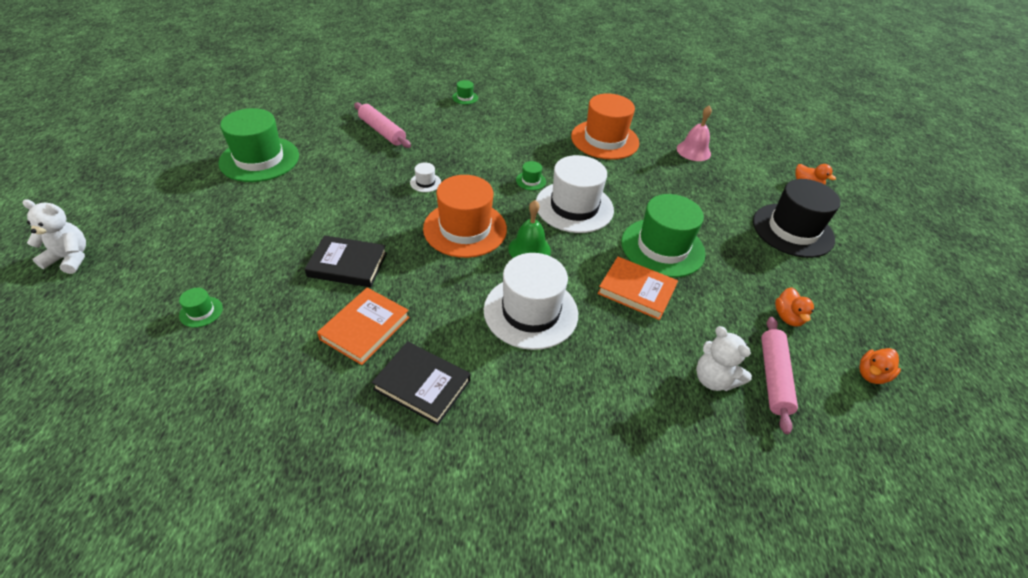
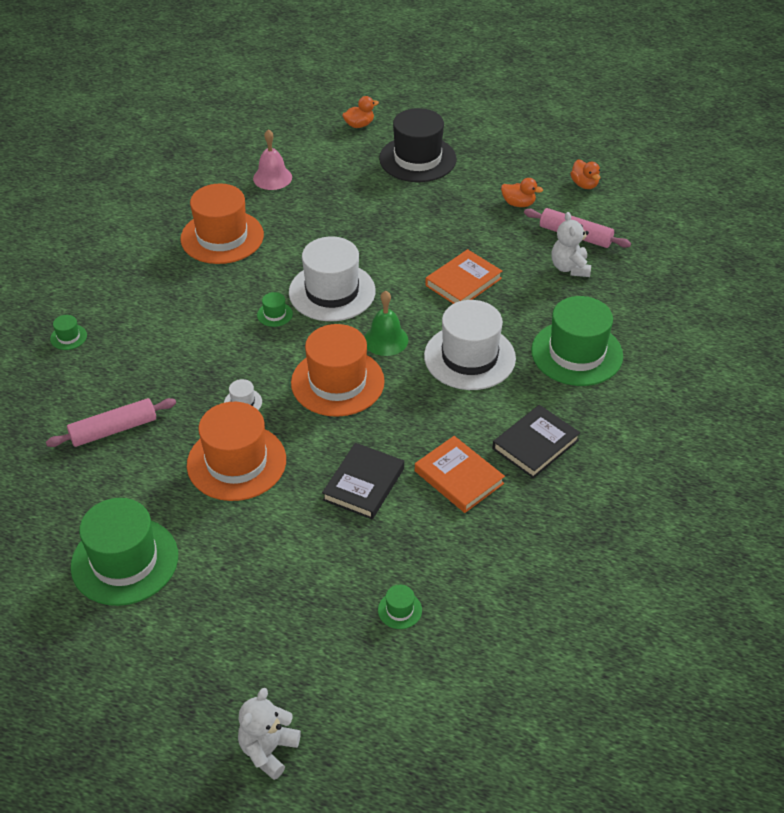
camera: 70 degrees left, 0 degrees up
green hat [621,194,706,278] -> green hat moved to [531,296,623,386]
white teddy bear [696,326,752,391] -> white teddy bear turned 105 degrees clockwise [551,212,591,277]
none -> orange hat [187,402,286,501]

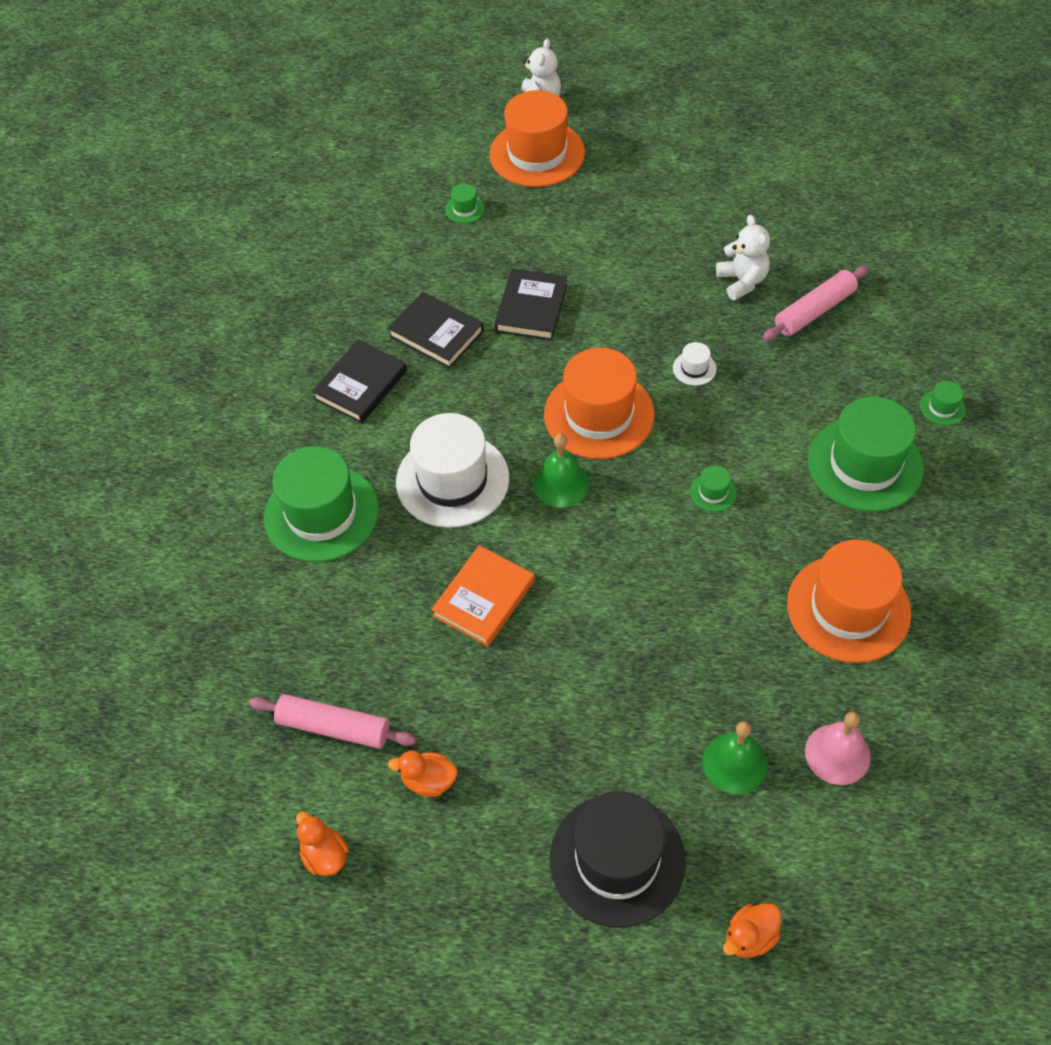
camera: 170 degrees right, 10 degrees up
green hat [71,498,178,606] -> green hat moved to [808,396,924,512]
orange hat [187,402,286,501] -> orange hat moved to [489,90,585,187]
white hat [289,237,376,321] -> none
orange book [415,436,505,513] -> black book [388,292,484,369]
white teddy bear [551,212,591,277] -> white teddy bear moved to [716,215,770,300]
none -> green bell [702,721,768,794]

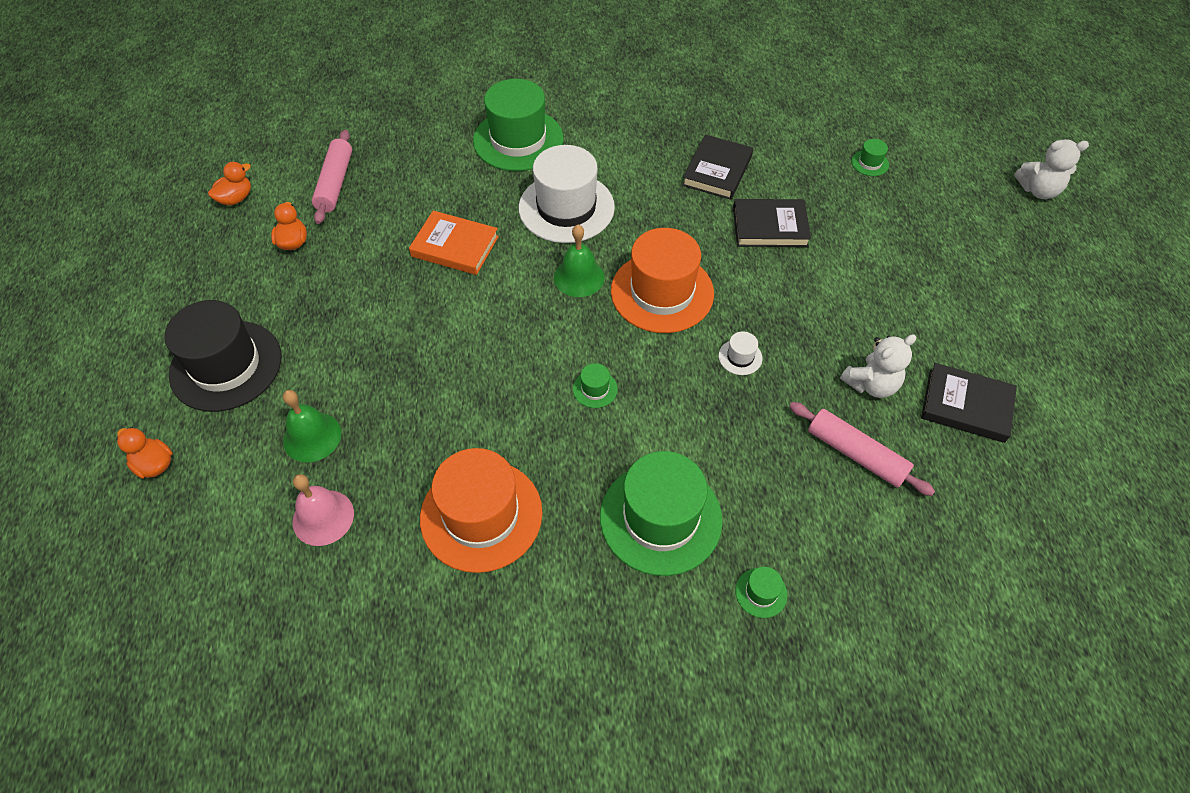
camera: 75 degrees right, 0 degrees up
black book [312,340,407,424] -> black book moved to [921,363,1017,443]
orange hat [489,90,585,187] -> none

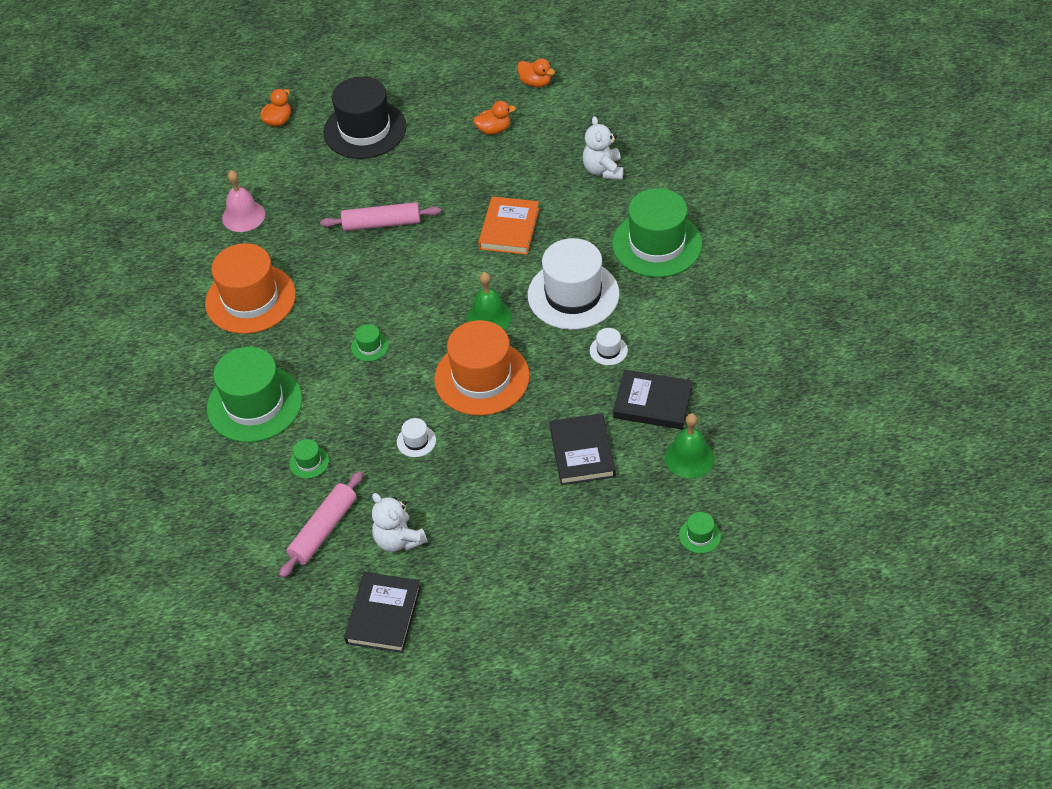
camera: 85 degrees right, 5 degrees down
green bell [283,390,341,462] -> green bell moved to [665,413,715,478]
pink rolling pin [312,130,352,224] -> pink rolling pin moved to [320,202,441,231]
green hat [735,567,787,618] -> green hat moved to [289,439,329,479]
white teddy bear [1014,139,1089,199] -> white teddy bear moved to [583,116,624,180]
none -> white hat [590,328,628,365]

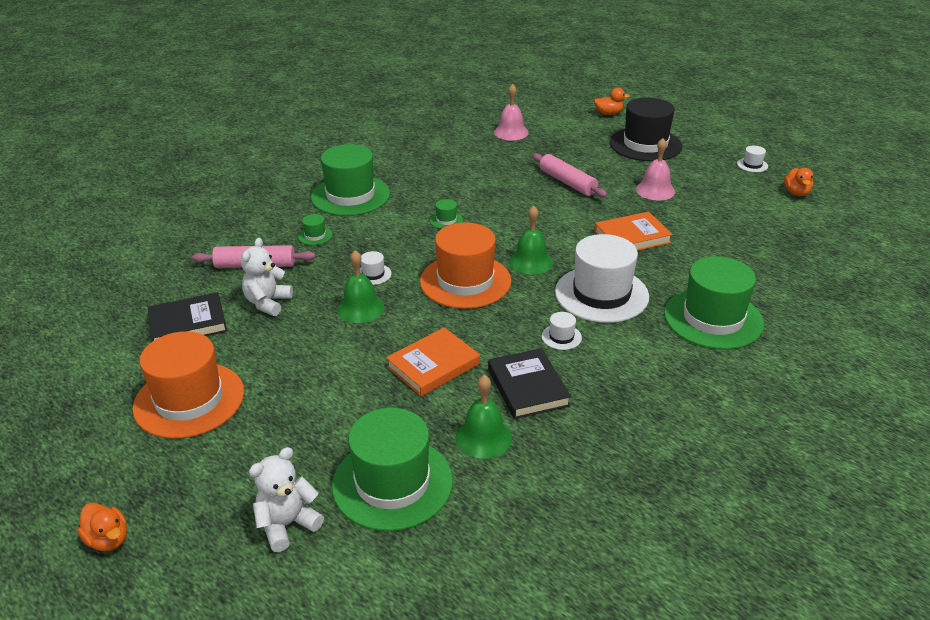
camera: 55 degrees right, 15 degrees down
orange hat [205,243,296,334] -> orange hat moved to [132,331,244,439]
orange duck [473,101,516,135] -> orange duck moved to [77,503,127,551]
black book [550,413,616,485] -> orange book [386,327,480,396]
white teddy bear [583,116,624,180] -> white teddy bear moved to [249,447,324,552]
green hat [679,512,721,553] -> green hat [332,408,453,531], size x2.48
none -> green bell [337,250,385,323]
none -> pink bell [636,138,675,200]
none -> white hat [737,146,768,172]

